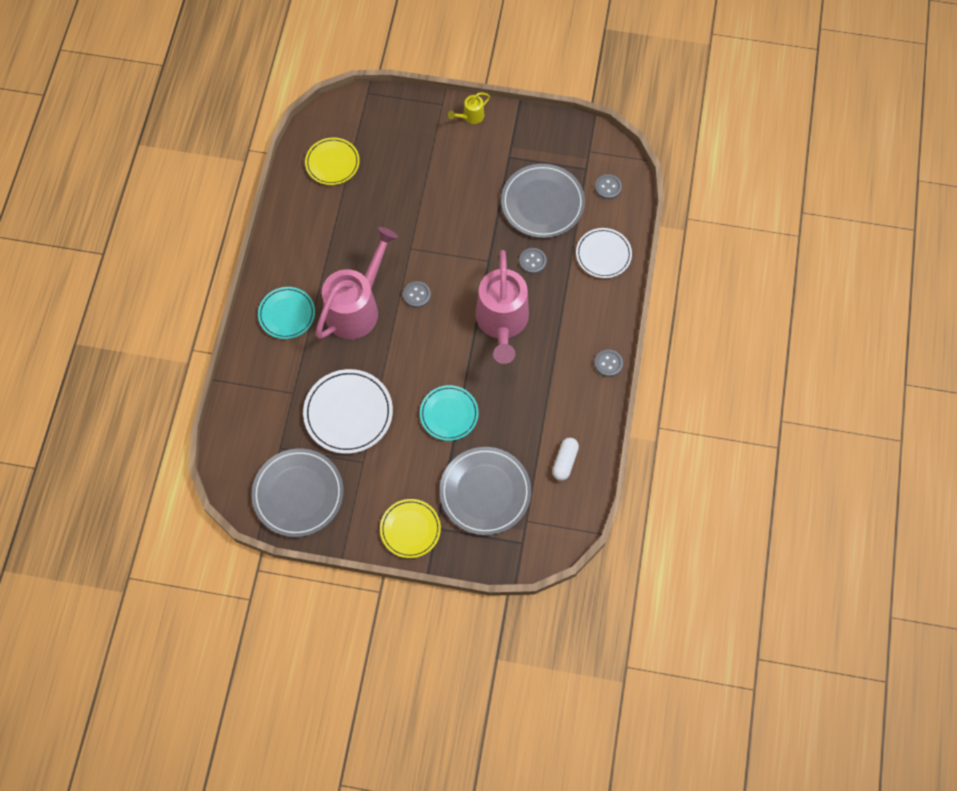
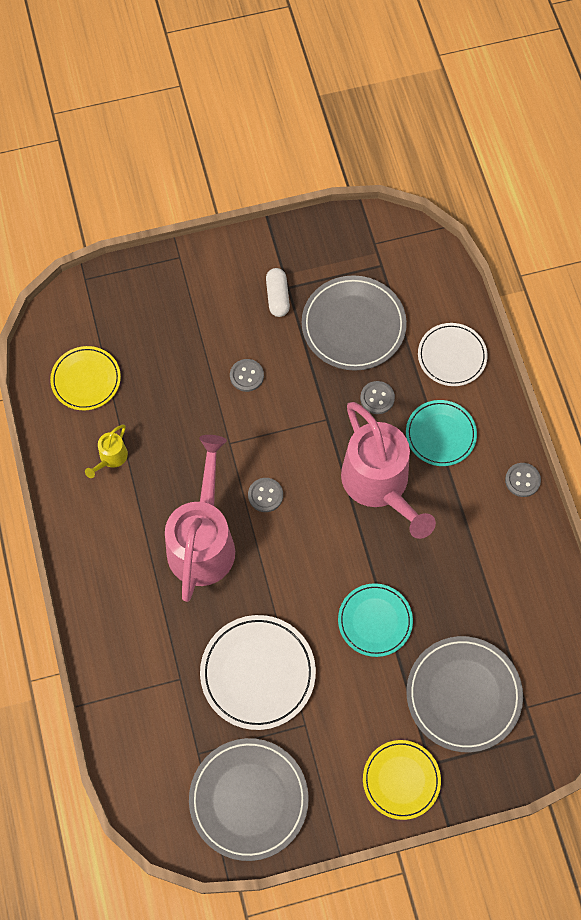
camera: 25 degrees left, 0 degrees up
turquoise plate [258,287,315,339] -> turquoise plate moved to [406,400,477,466]
yellow watering can [448,92,490,124] -> yellow watering can moved to [85,425,128,478]
white capsule [552,438,579,481] -> white capsule moved to [266,268,290,317]
grey button [595,174,622,199] -> grey button moved to [230,359,264,392]

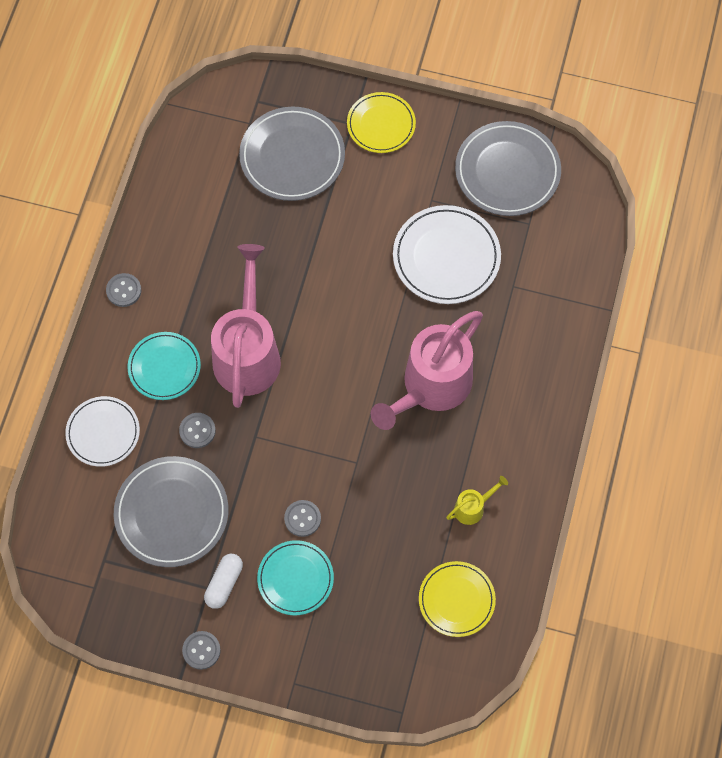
camera: 150 degrees left, 0 degrees up
grey button [248,478,283,512] -> grey button moved to [182,631,221,670]
turquoise plate [338,583,413,657] -> turquoise plate moved to [257,540,334,616]

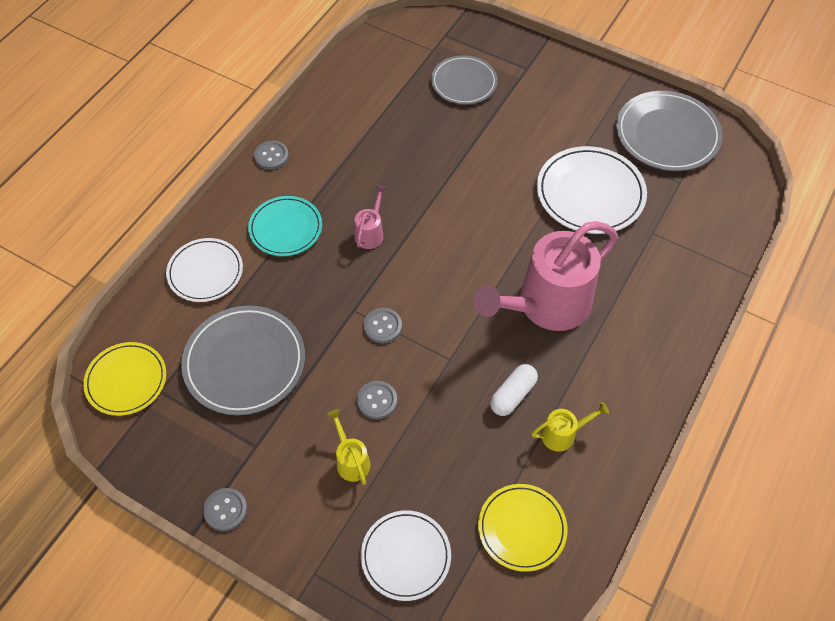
camera: 15 degrees right, 10 degrees down
grey button [179,413,216,448] -> grey button moved to [364,308,402,343]
white capsule [204,554,243,609] -> white capsule moved to [490,364,538,416]
pink watering can [211,244,281,408] -> pink watering can [355,185,387,249], size x0.42
grey plate [239,107,345,201] -> grey plate [431,55,498,104], size x0.66
turquoise plate [257,540,334,616] -> yellow watering can [327,409,370,485]
yellow plate [347,92,416,153] -> yellow plate moved to [83,342,166,416]
none -> white plate [361,510,451,601]

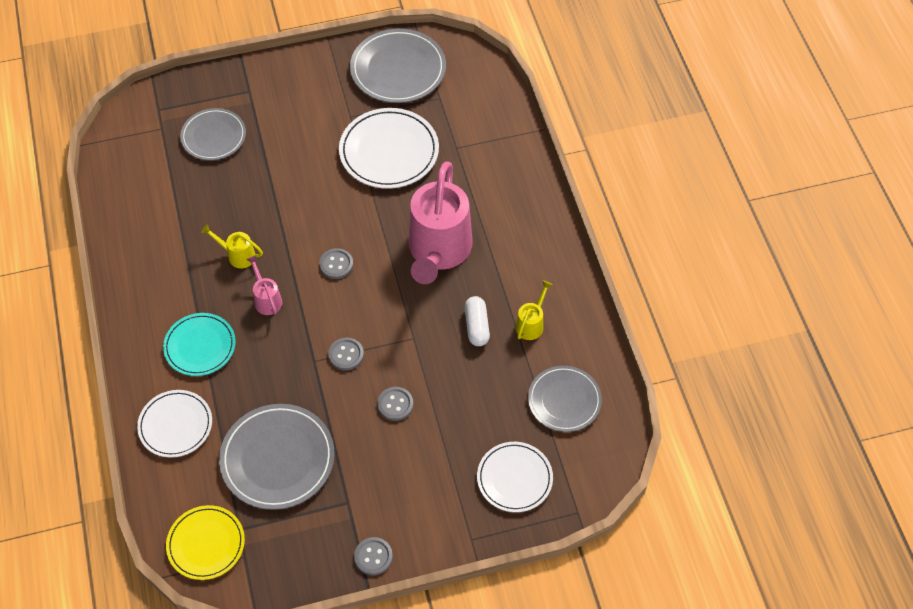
camera: 45 degrees left, 0 degrees up
grey button [254,141,289,170] -> grey button moved to [319,248,353,279]
yellow watering can [327,409,370,485] -> yellow watering can moved to [201,224,263,268]
yellow plate [478,484,568,572] -> grey plate [528,366,602,432]

